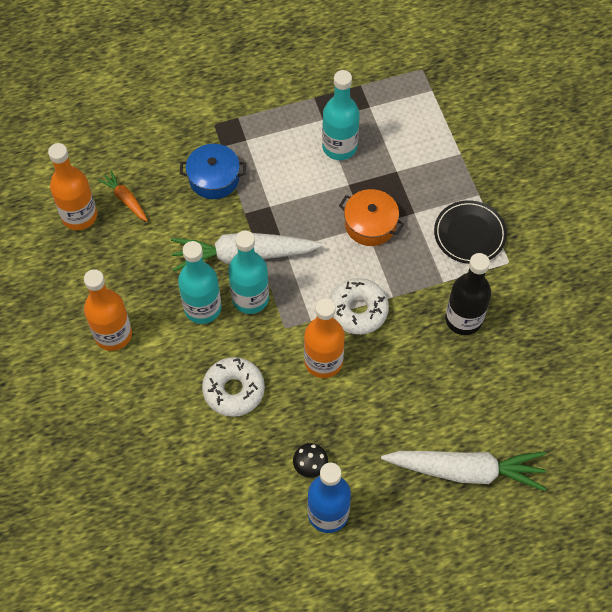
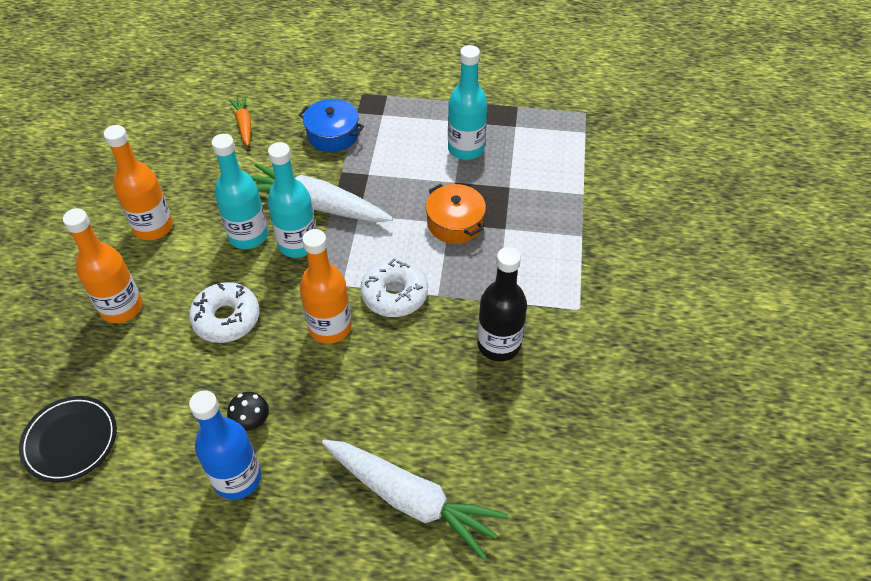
camera: 25 degrees right, 10 degrees down
orange bottle [48,143,97,230] -> orange bottle moved to [63,208,142,323]
black plate [434,200,507,264] -> black plate moved to [19,396,117,482]

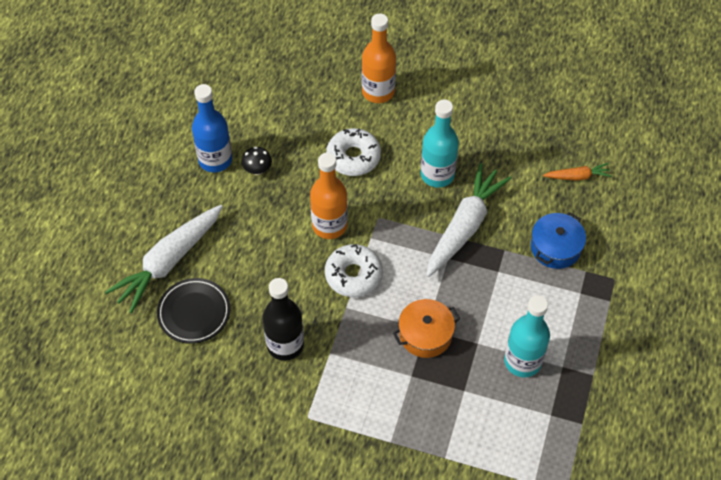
camera: 100 degrees right, 5 degrees up
black plate [19,396,117,482] -> black plate moved to [157,278,231,344]
orange bottle [104,125,173,240] -> none
turquoise bottle [268,142,316,258] -> none

